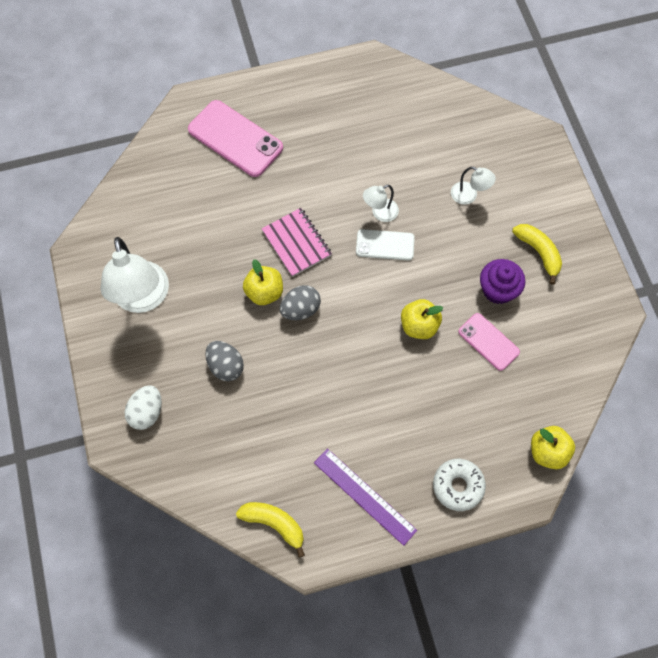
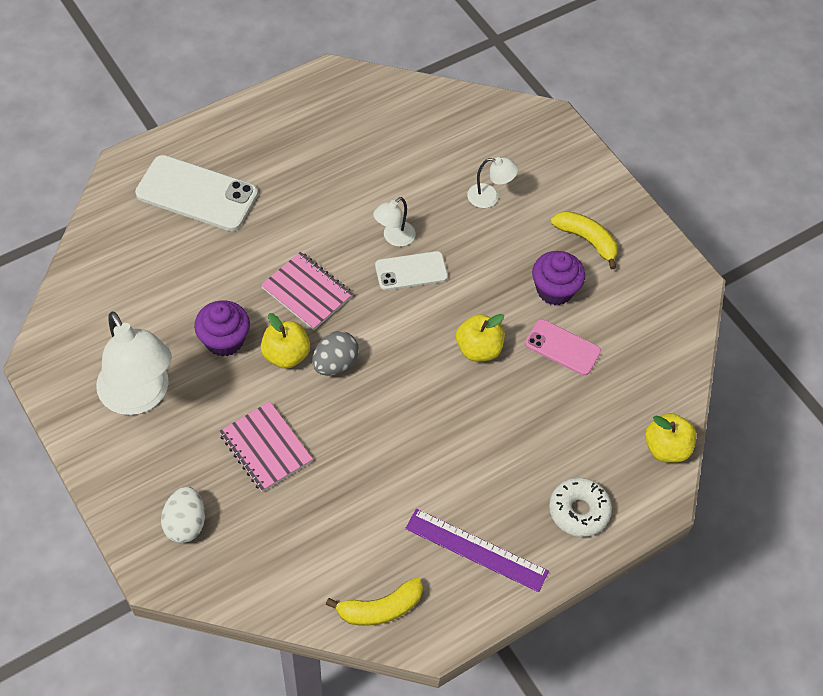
camera: 20 degrees left, 10 degrees down
pink phone [188,100,283,177] -> white phone [135,155,258,231]
grey egg [205,341,244,381] -> pink notebook [219,401,313,492]
yellow banana [236,502,305,558] -> yellow banana turned 150 degrees clockwise [326,577,423,626]
none -> purple cupcake [194,300,250,357]

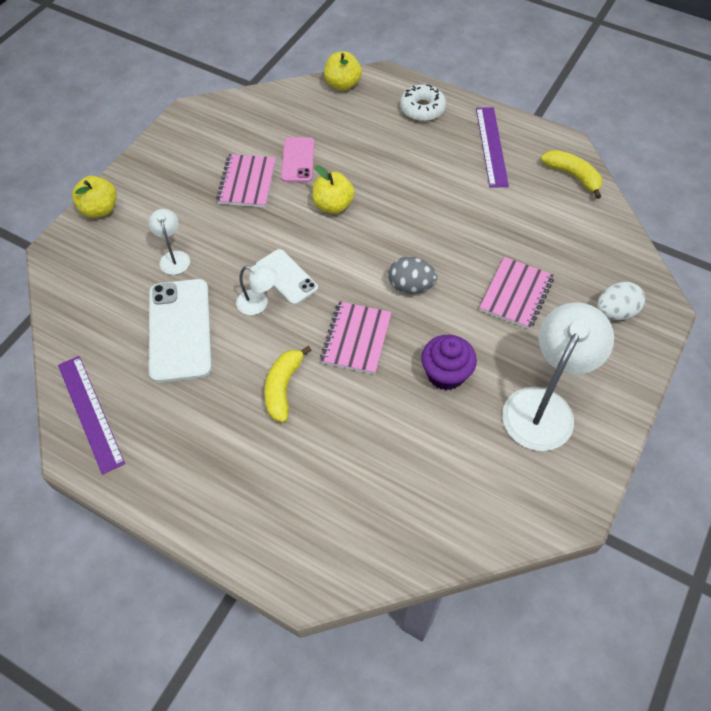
camera: 115 degrees left, 0 degrees up
white phone [135,155,258,231] -> white phone moved to [149,279,212,383]
yellow apple [261,313,310,369] -> yellow apple moved to [72,176,117,218]
purple cupcake [532,251,585,305] -> pink notebook [216,154,276,208]
yellow banana [551,211,618,269] -> yellow banana moved to [264,346,312,423]
none -> purple ruler [58,356,125,475]

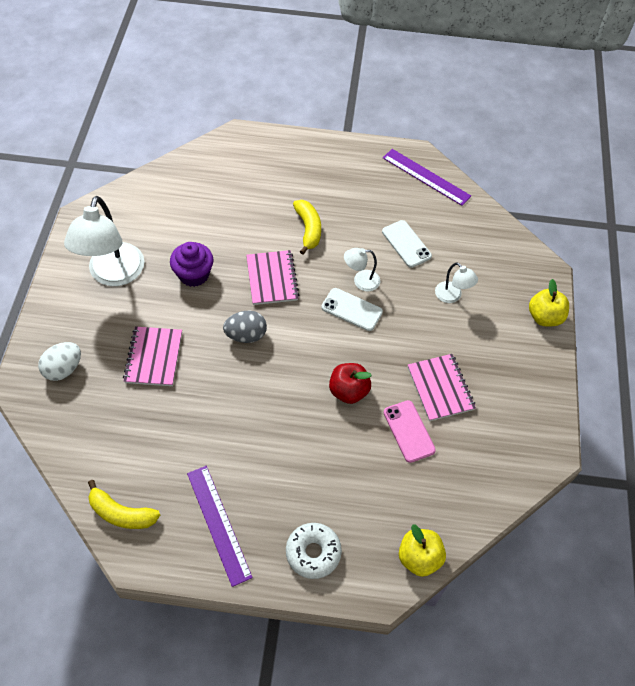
camera: 155 degrees right, 0 degrees up
white phone [149,279,212,383] -> white phone [382,220,432,268], size x0.59
yellow apple [312,165,355,214] -> red apple [329,363,372,404]

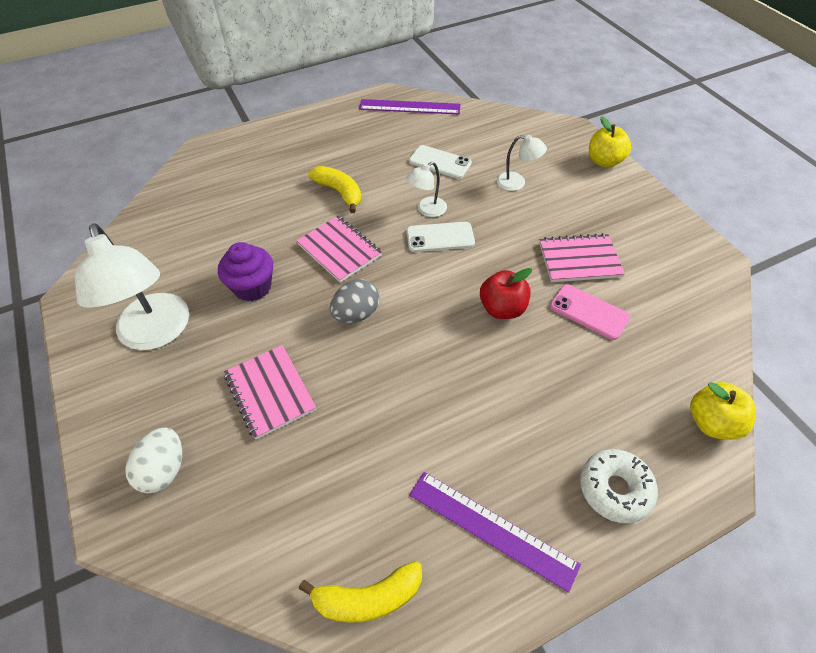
camera: 30 degrees left, 5 degrees down
pink notebook [408,354,476,421] -> pink notebook turned 45 degrees counterclockwise [539,233,625,282]

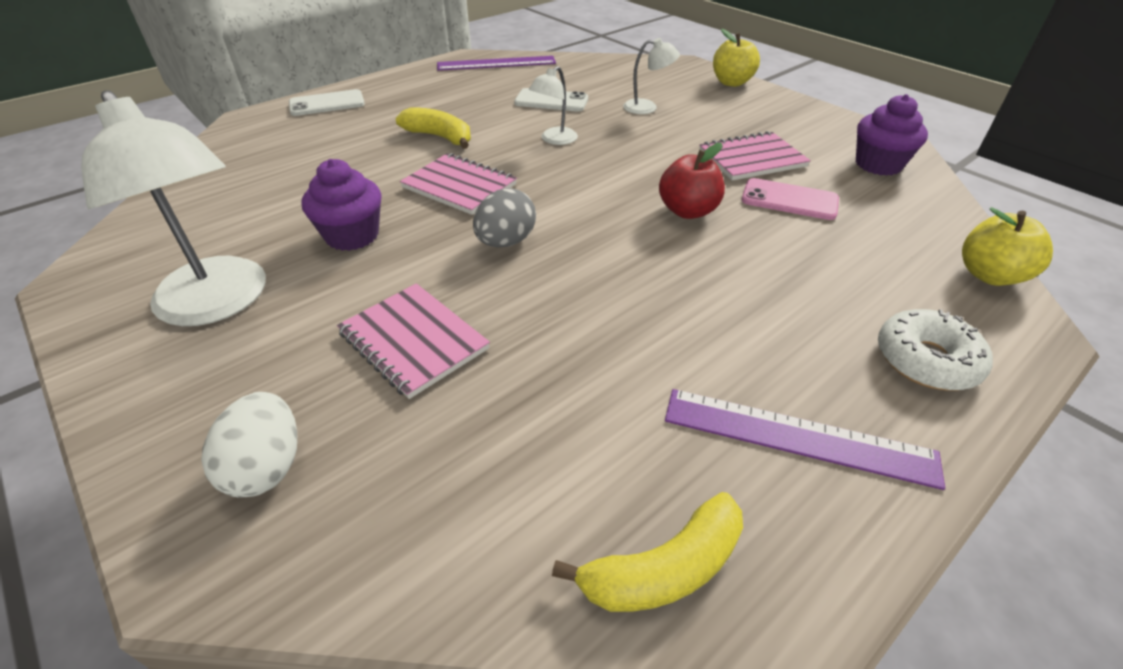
camera: 15 degrees left, 10 degrees down
white phone [407,222,475,252] -> white phone moved to [289,89,365,116]
none -> purple cupcake [856,94,928,176]

